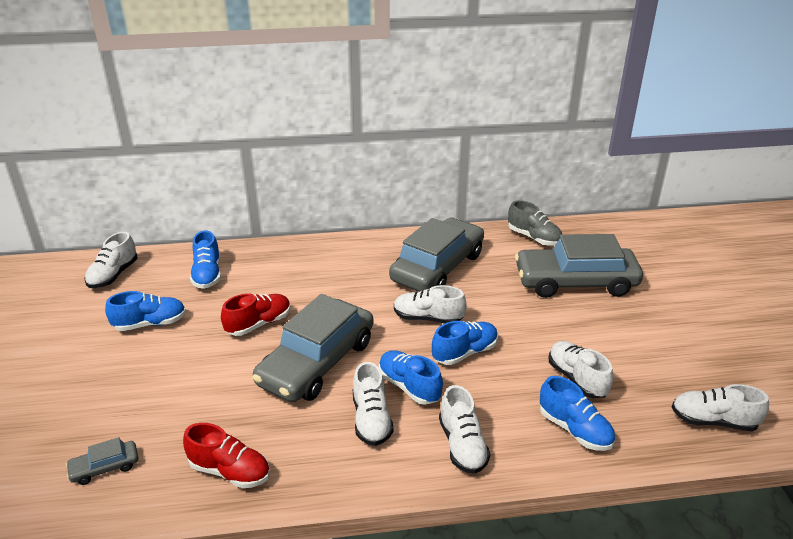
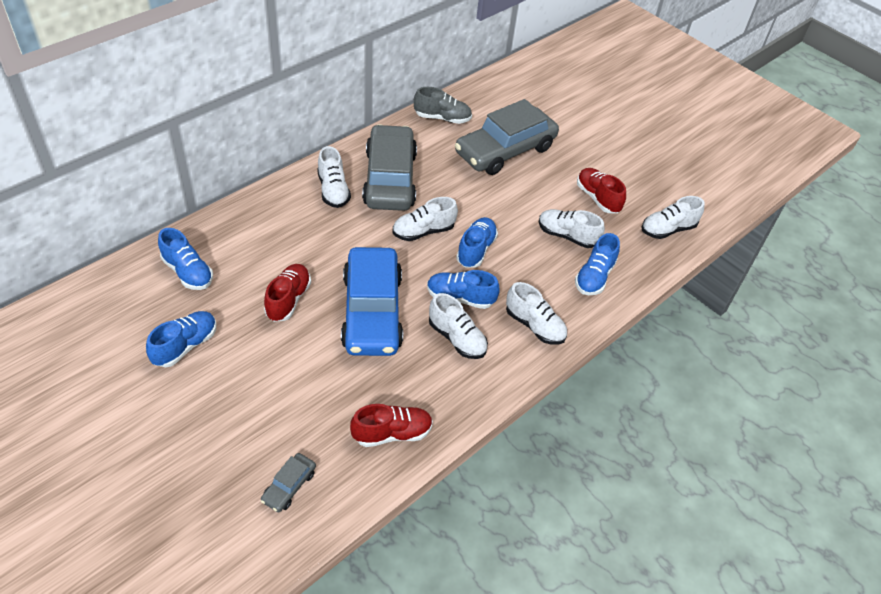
camera: 40 degrees left, 15 degrees up
white shoe [84,232,137,288] -> white shoe moved to [317,146,351,208]
grey car [252,294,374,402] -> blue car [341,247,403,356]
blue shoe [540,376,615,451] -> blue shoe turned 105 degrees clockwise [575,233,620,295]
none -> red shoe [577,168,626,213]

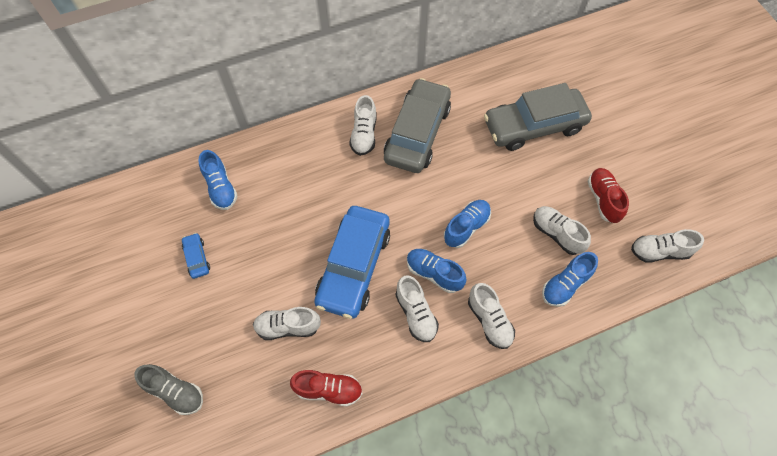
camera: 25 degrees right, 15 degrees up
blue shoe [146,311,216,367] -> blue car [182,233,210,279]
grey car [261,453,316,513] -> none
red shoe [264,264,311,322] -> none
white shoe [392,197,458,241] -> white shoe moved to [253,307,321,340]
grey shoe [414,87,472,124] -> grey shoe moved to [134,364,203,415]

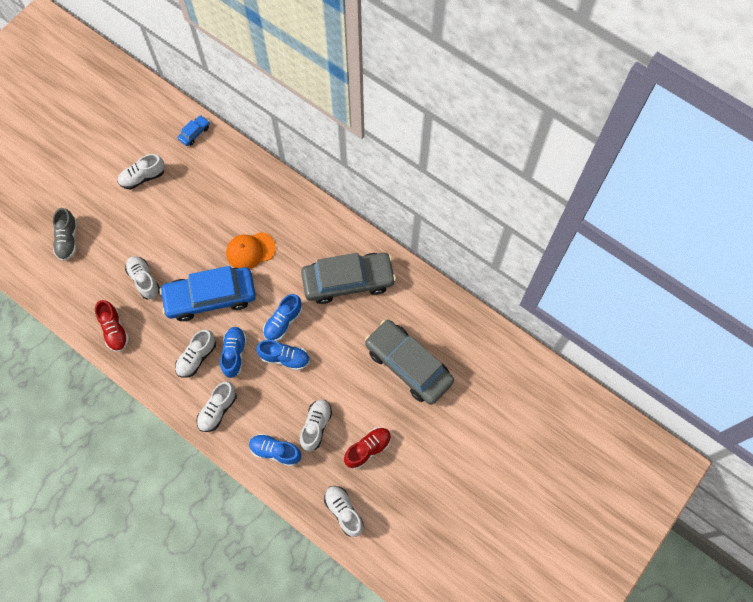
camera: 60 degrees right, 5 degrees up
blue car [182,233,210,279] -> blue car moved to [178,115,210,146]
blue shoe [199,150,238,210] -> blue shoe moved to [263,294,302,341]
white shoe [349,95,377,156] -> white shoe moved to [118,154,165,190]
none -> orange cap [226,232,276,269]

